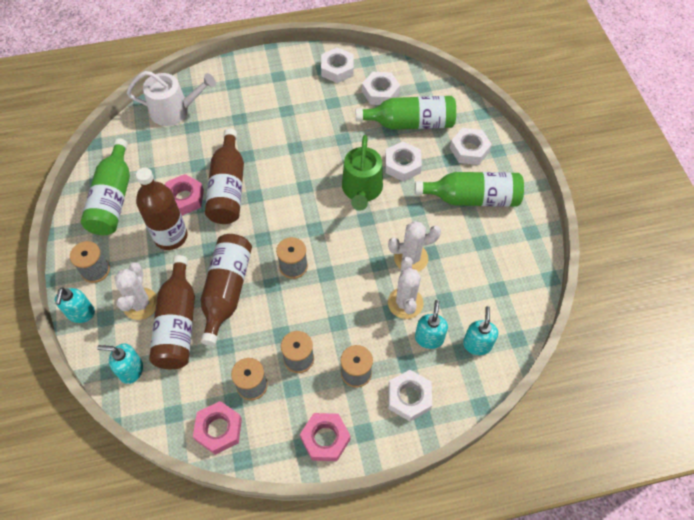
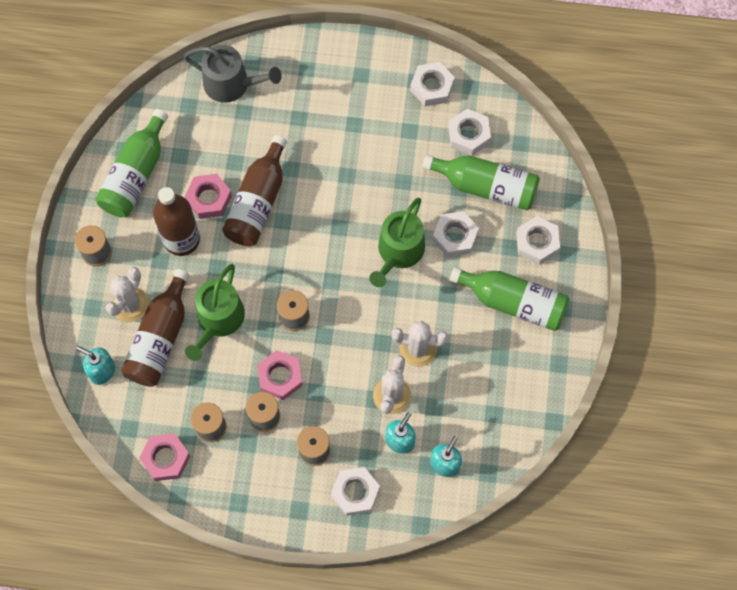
camera: 20 degrees right, 10 degrees up
turquoise soap dispenser [55,287,95,323] -> none
white watering can [127,71,216,126] -> grey watering can [184,45,282,103]
brown bottle [201,234,252,346] -> green watering can [185,264,245,361]
pink nut [300,413,350,461] -> pink nut moved to [257,350,303,400]

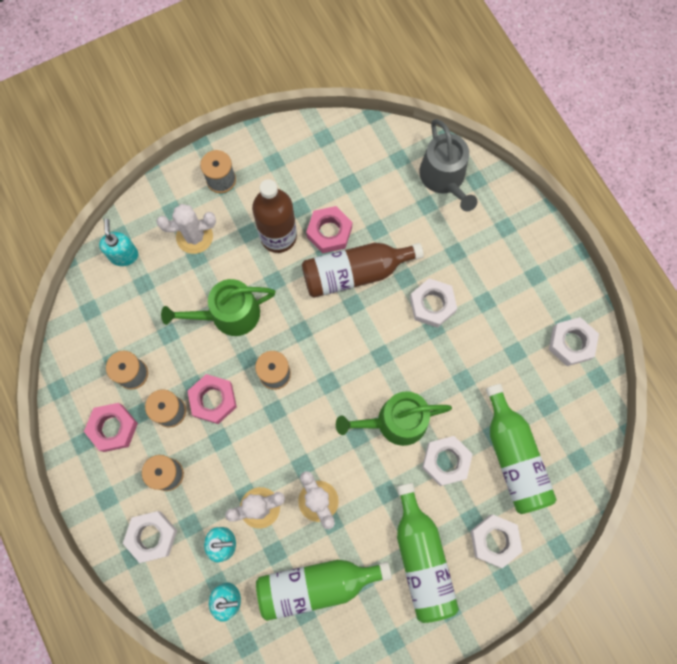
camera: 55 degrees right, 5 degrees up
green bottle [95,109,168,218] -> green bottle moved to [256,560,392,621]
brown bottle [121,269,189,387] -> none
pink nut [139,433,190,481] -> pink nut moved to [84,403,138,452]
white nut [448,109,491,156] -> white nut moved to [410,278,457,328]

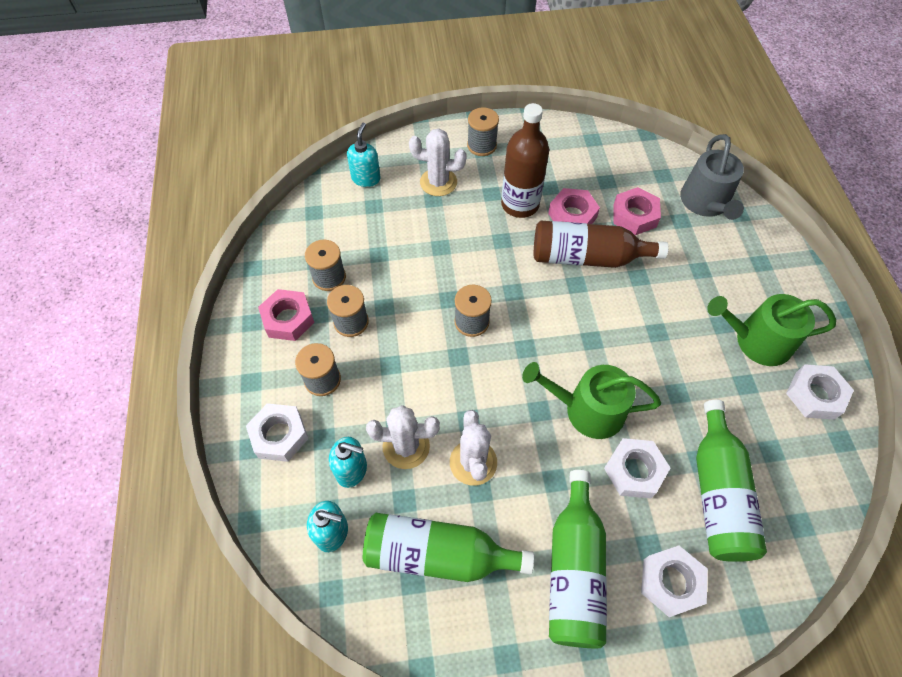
camera: 20 degrees right, 15 degrees down
green watering can [161,279,275,336] -> green watering can moved to [707,294,836,366]
pink nut [187,374,237,424] -> pink nut moved to [613,187,661,235]
white nut [410,278,457,328] -> none

